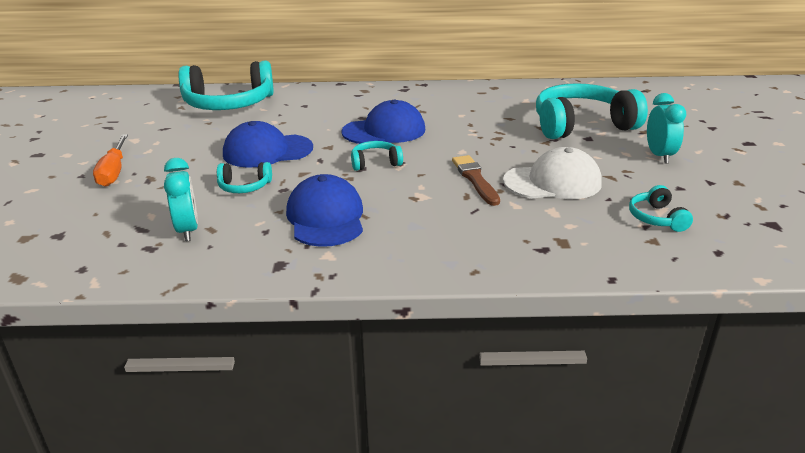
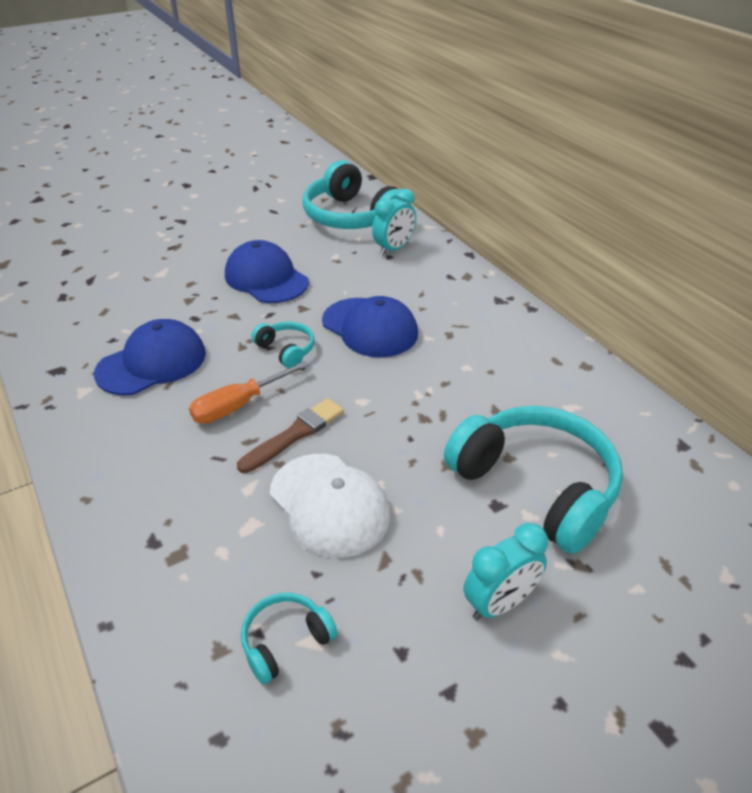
camera: 60 degrees right, 10 degrees up
orange screwdriver [93,134,128,187] -> orange screwdriver moved to [189,361,309,424]
turquoise clock [164,158,198,241] -> turquoise clock moved to [372,189,416,256]
turquoise headphones [217,162,272,193] -> none

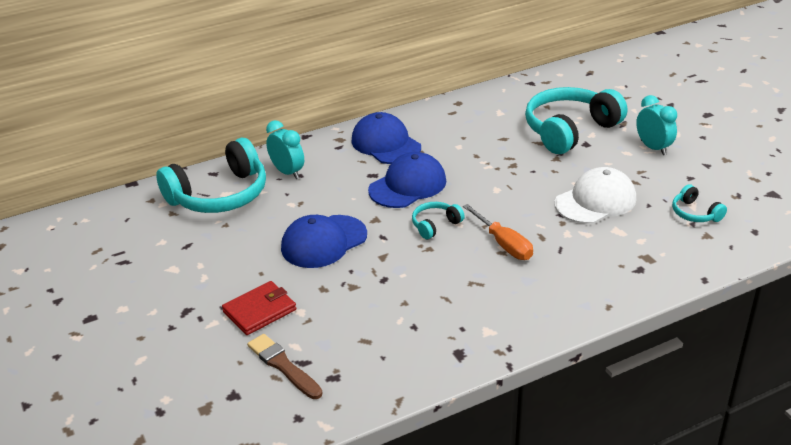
camera: 85 degrees left, 5 degrees down
blue cap [94,319,206,396] -> blue cap moved to [351,112,421,164]
brown brush [237,398,344,473] -> brown brush moved to [247,334,323,399]
none -> red wallet [222,281,296,335]

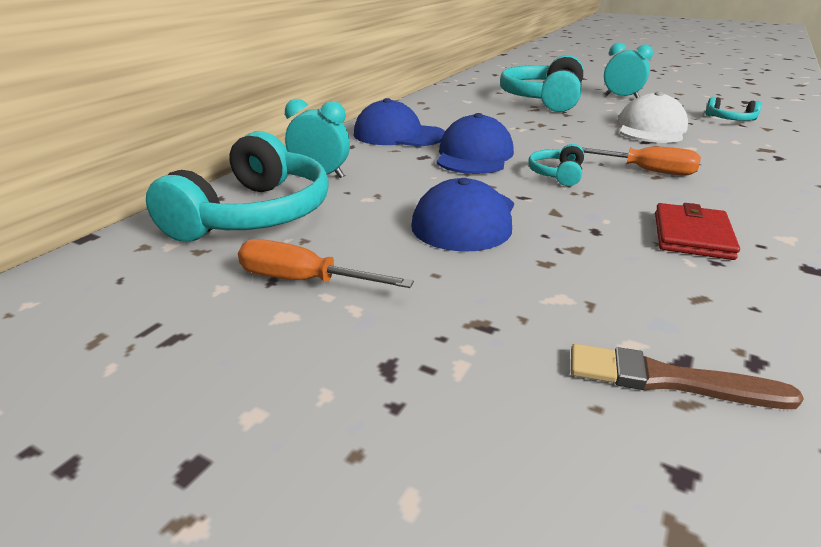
camera: 35 degrees left, 5 degrees down
red wallet [222,281,296,335] -> red wallet moved to [655,203,740,260]
none -> orange screwdriver [238,239,414,288]

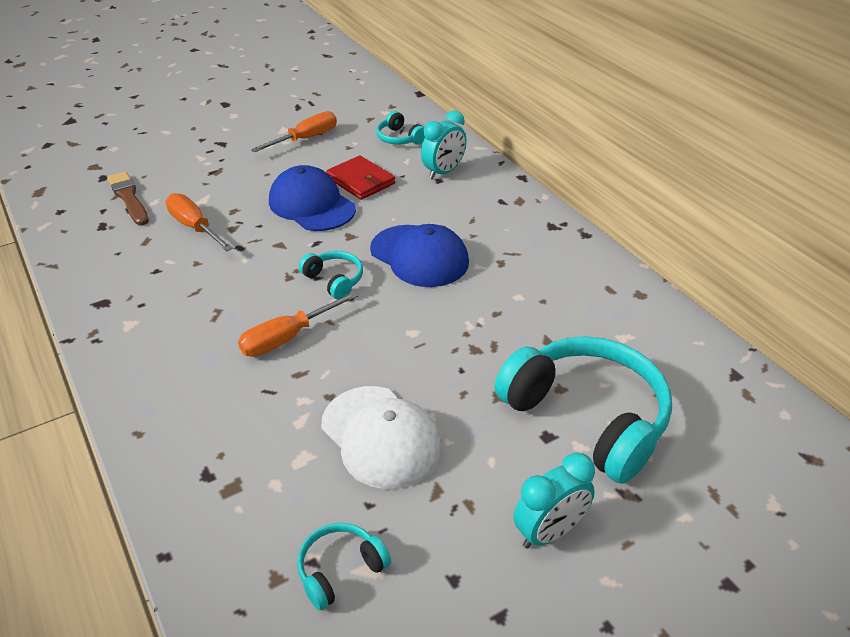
camera: 120 degrees right, 10 degrees up
turquoise headphones [146,131,329,242] -> turquoise headphones [376,111,425,145], size x0.46
blue cap [354,98,445,147] -> none
brown brush [571,344,804,409] -> brown brush turned 75 degrees counterclockwise [107,171,149,225]
red wallet [655,203,740,260] -> red wallet moved to [326,155,395,200]
none -> orange screwdriver [166,193,233,251]

